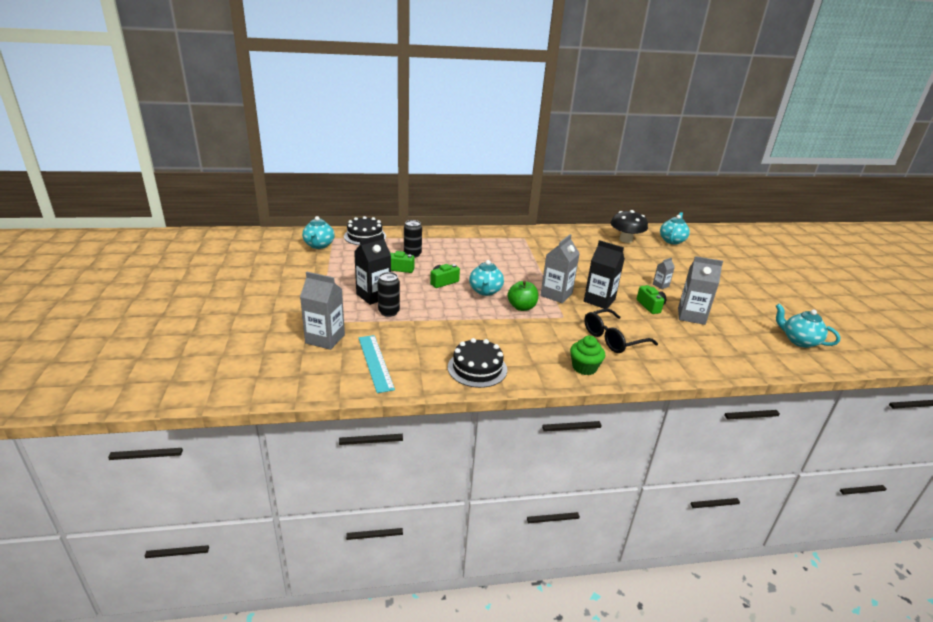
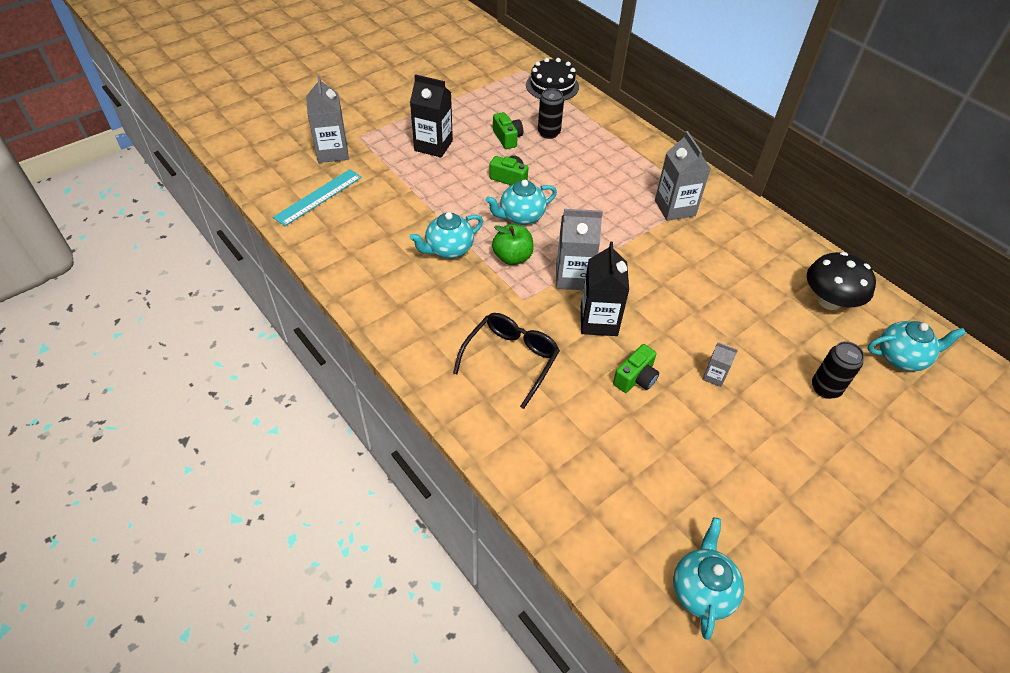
camera: 60 degrees right, 20 degrees up
turquoise teapot [302,216,335,249] -> turquoise teapot moved to [410,212,483,259]
black can [377,272,400,317] -> black can moved to [812,341,864,399]
black cake [448,338,507,388] -> none
green cupcake [570,336,605,375] -> none
black glasses [584,308,658,353] -> black glasses turned 90 degrees clockwise [453,313,560,409]
grey carton [678,256,723,325] -> grey carton moved to [655,131,711,221]

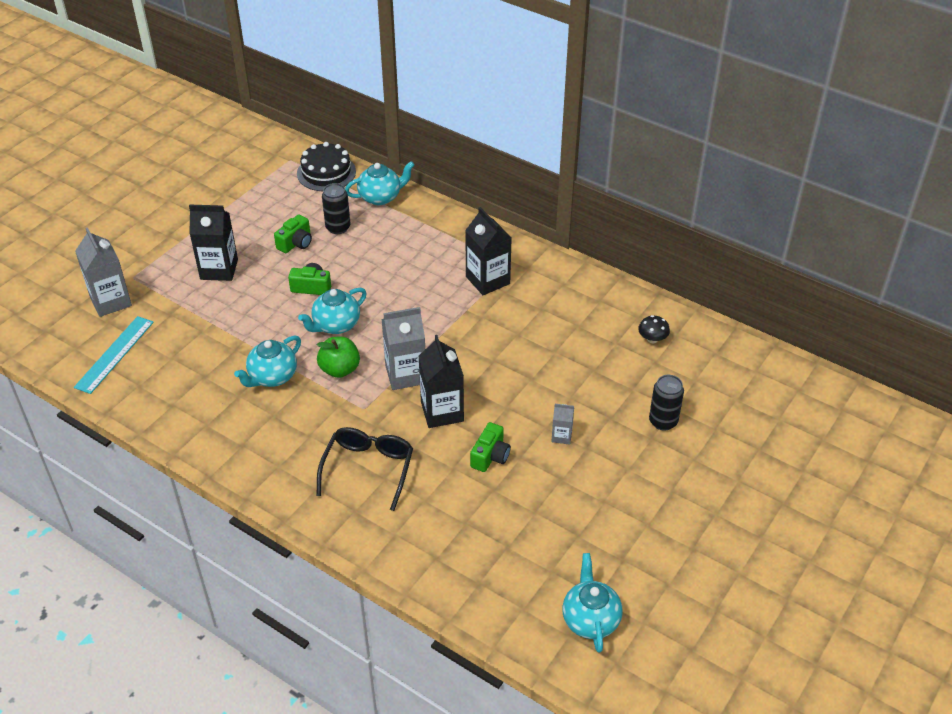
camera: 15 degrees left, 5 degrees down
green camera [493,112,523,149] -> green camera turned 75 degrees clockwise [274,214,312,253]
grey carton [655,131,711,221] -> black carton [465,207,512,295]
black mushroom [807,252,876,310] -> black mushroom [638,315,670,343], size x0.50
turquoise teapot [868,321,966,372] -> turquoise teapot moved to [345,161,415,205]

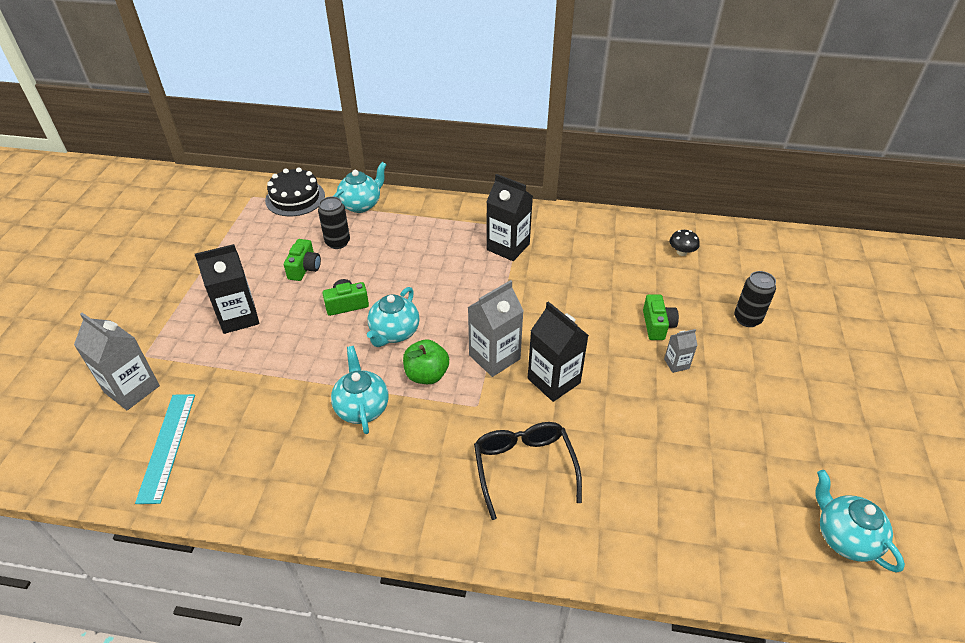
camera: 25 degrees left, 0 degrees up
turquoise teapot [234,335,301,387] -> turquoise teapot turned 150 degrees clockwise [331,346,389,434]
green camera [470,422,511,472] -> green camera moved to [643,294,679,340]

